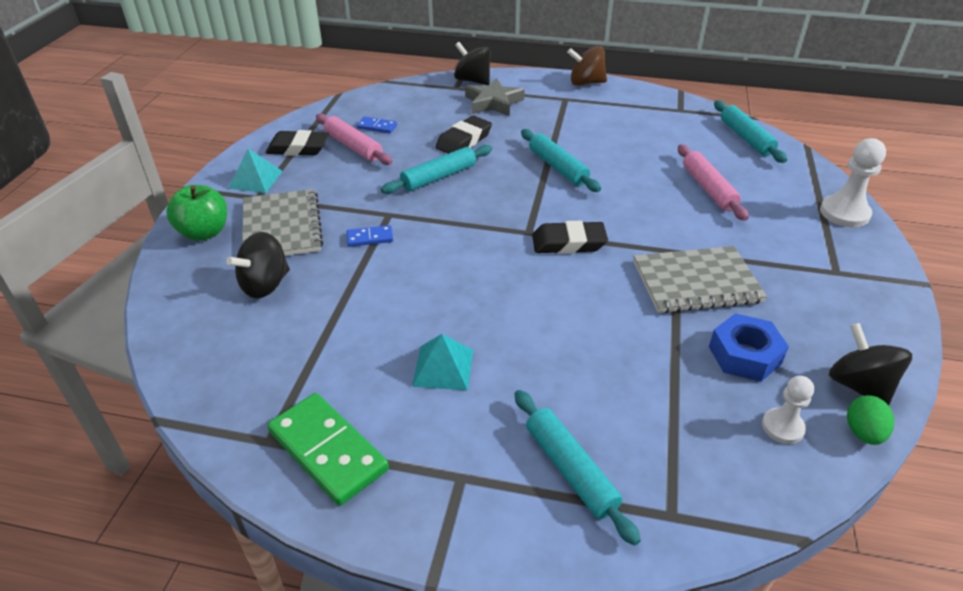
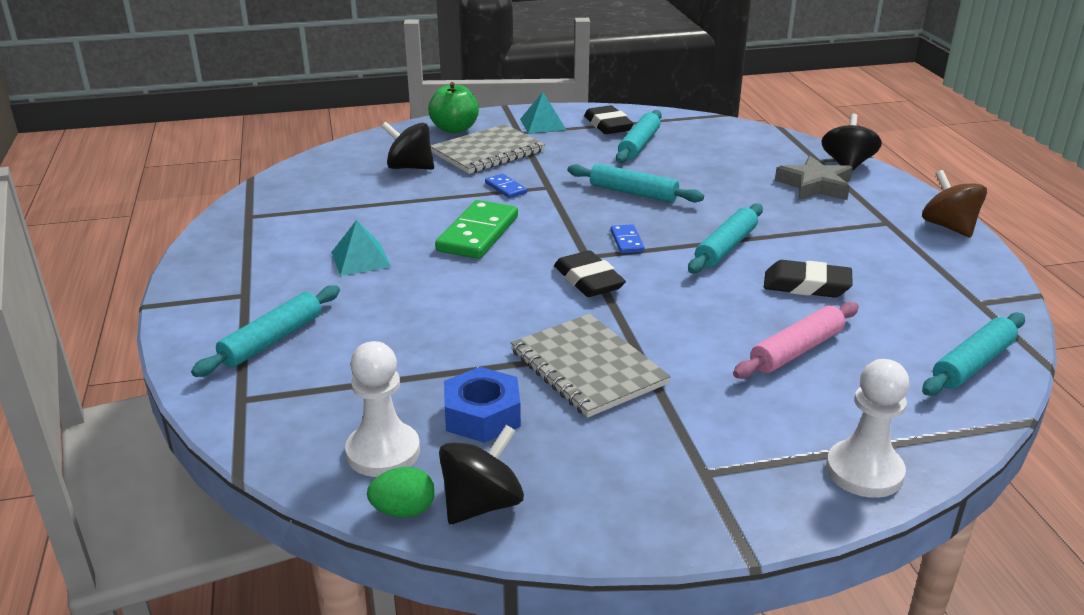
camera: 65 degrees right, 10 degrees down
green domino [267,393,389,506] -> green domino moved to [435,200,518,259]
pink rolling pin [316,114,393,165] -> turquoise rolling pin [616,110,662,163]
blue domino [357,117,397,133] -> blue domino moved to [611,224,645,253]
black eraser [436,116,492,154] -> black eraser moved to [764,260,853,297]
white pawn [762,376,814,444] -> white pawn [345,341,420,477], size x1.59

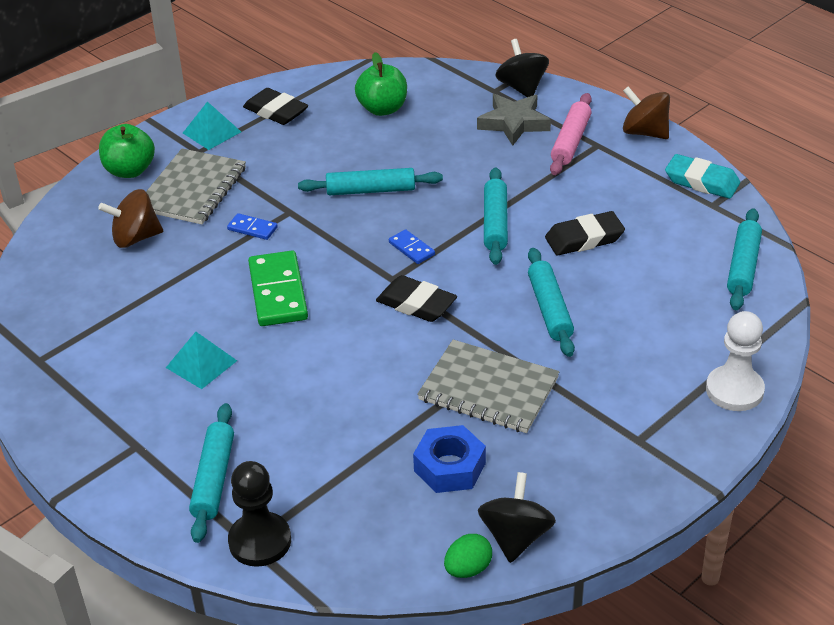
camera: 30 degrees left, 10 degrees up
white pawn [345,341,420,477] -> none
black spinning top [381,122,434,170] -> brown spinning top [98,189,163,248]
turquoise rolling pin [616,110,662,163] -> turquoise rolling pin moved to [528,248,575,357]
pink rolling pin [733,302,859,379] -> pink rolling pin moved to [550,93,592,175]
none -> black pawn [228,461,291,567]
none -> green apple [355,52,407,116]
none -> turquoise eraser [665,154,740,199]

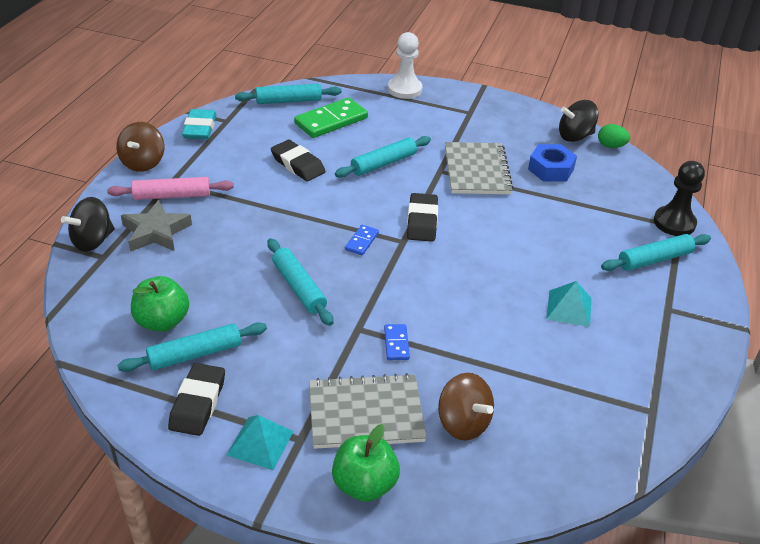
camera: 120 degrees left, 0 degrees up
green domino [248,251,308,326] -> green domino moved to [294,98,368,138]
turquoise rolling pin [484,167,508,265] -> turquoise rolling pin moved to [117,322,267,372]

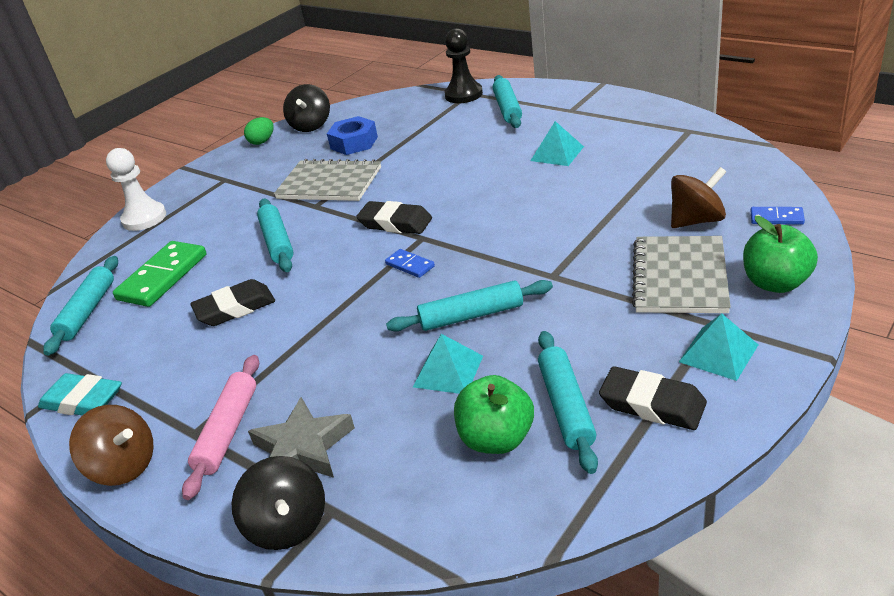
camera: 65 degrees left, 5 degrees down
green domino [294,98,368,138] -> green domino turned 45 degrees clockwise [113,241,207,307]
blue domino [384,324,410,360] -> blue domino moved to [751,207,805,225]
green egg [598,124,630,148] -> green egg moved to [244,117,274,145]
none -> turquoise pyramid [413,334,483,394]

